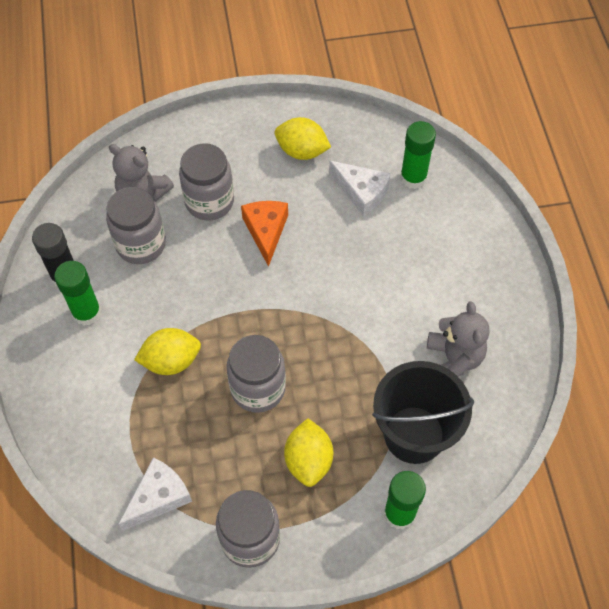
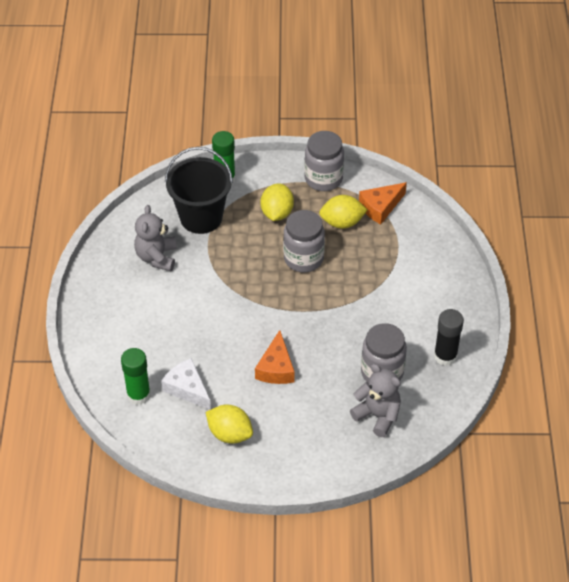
camera: 170 degrees left, 10 degrees down
green glue stick [54,261,101,326] -> none
white cheese [118,457,192,531] -> orange cheese [359,182,407,224]
yellow lemon [134,328,201,375] -> yellow lemon moved to [319,195,368,229]
grey jar [179,143,234,220] -> none

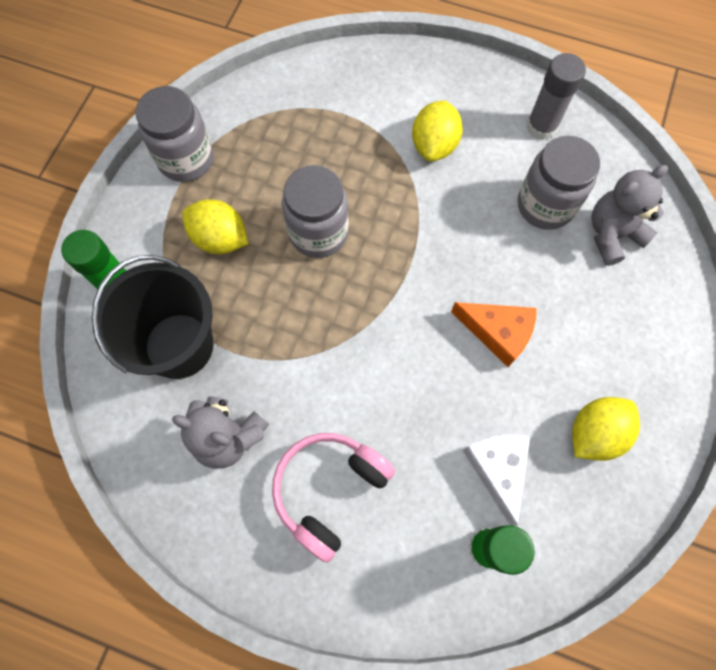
camera: 70 degrees left, 20 degrees up
white cheese [161,358,211,410] -> white cheese turned 105 degrees clockwise [463,435,530,526]
yellow lemon [319,195,368,229] -> yellow lemon moved to [412,100,463,162]
orange cheese [359,182,407,224] -> none
black glue stick [434,309,464,366] -> grey glue stick [526,53,586,140]
none -> pink headphones [272,433,395,563]

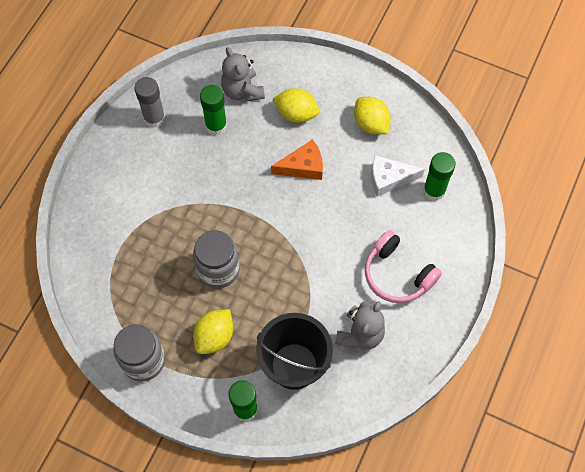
camera: 85 degrees left, 5 degrees down
yellow lemon [412,100,463,162] -> yellow lemon moved to [273,88,319,123]
orange cheese [451,302,537,367] -> orange cheese turned 45 degrees clockwise [271,140,323,180]
grey jar [518,136,600,230] -> green glue stick [200,85,227,135]

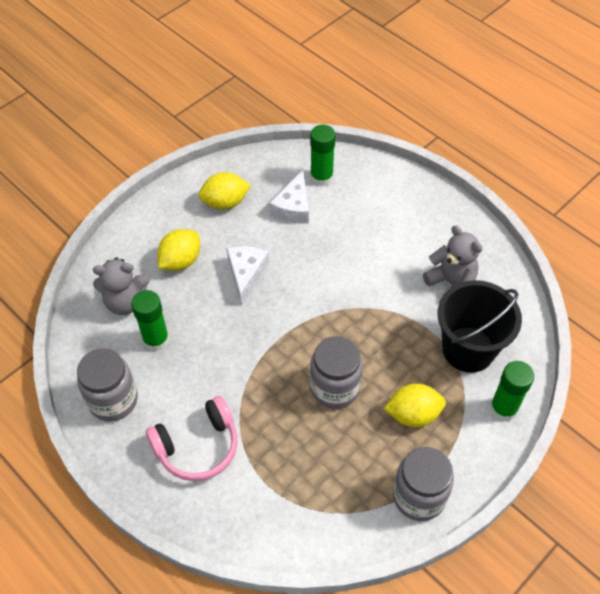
camera: 70 degrees left, 10 degrees down
grey glue stick [134,77,165,128] -> grey jar [77,348,138,421]
yellow lemon [193,309,233,354] -> yellow lemon turned 60 degrees counterclockwise [384,383,446,427]
orange cheese [271,140,323,180] -> white cheese [227,246,269,305]
pink headphones [365,230,442,303] -> pink headphones moved to [146,396,238,481]

